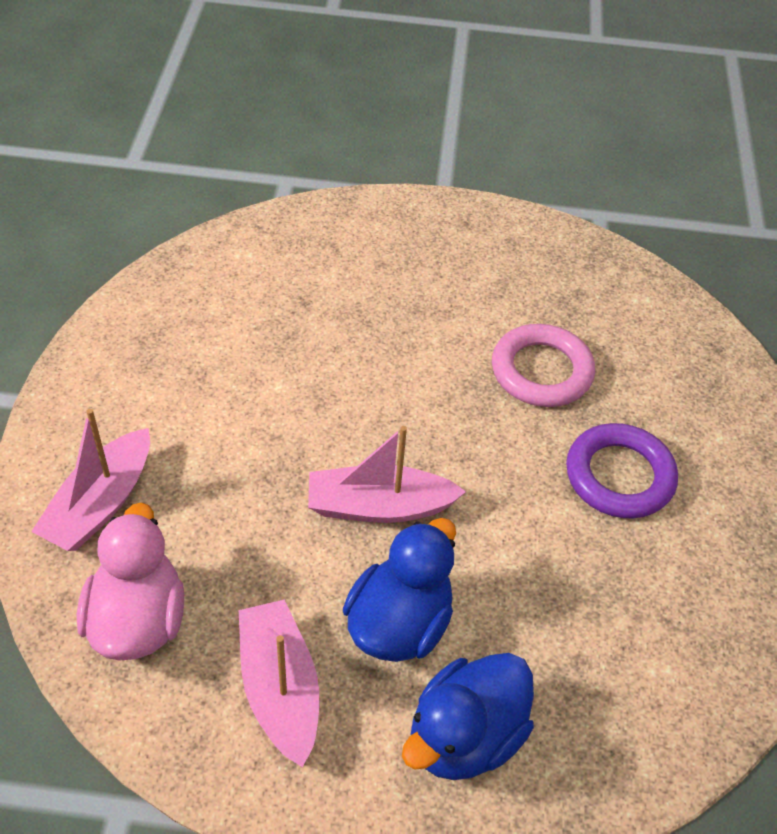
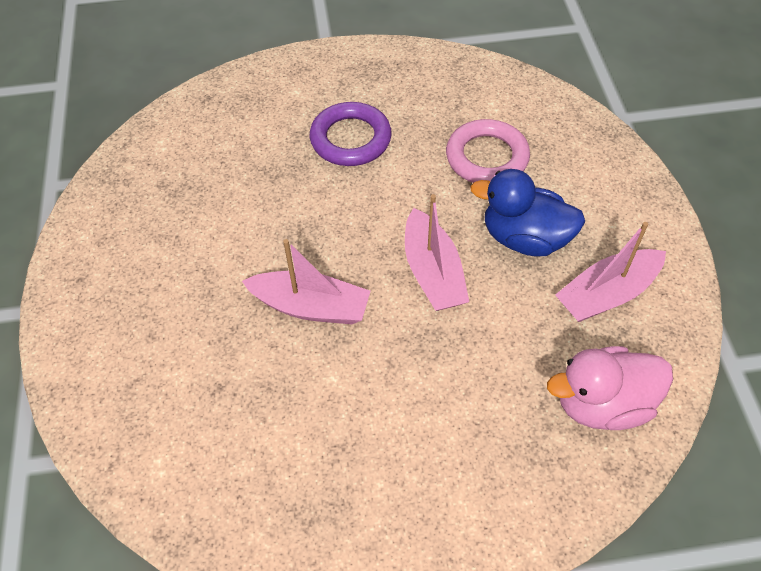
camera: 100 degrees left, 5 degrees up
pink boat [31,409,150,551] -> pink boat moved to [242,239,370,324]
blue duck [402,653,534,780] -> none
pink ring [492,324,595,407] -> pink ring moved to [446,119,530,183]

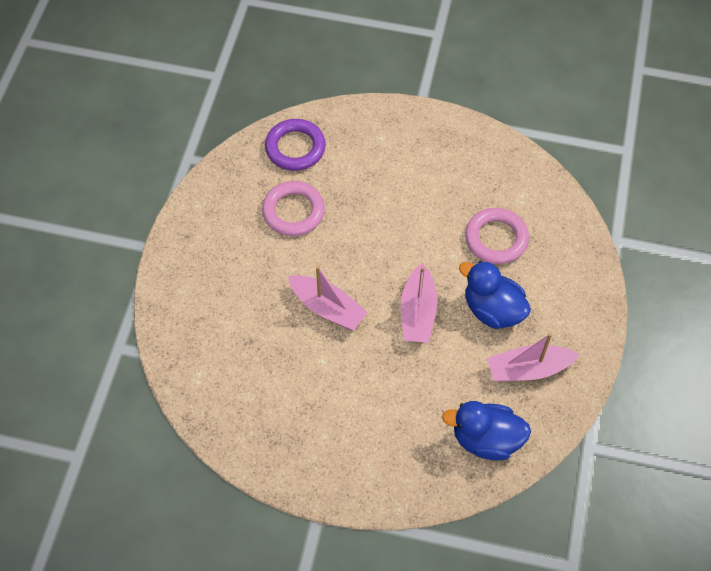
camera: 20 degrees right, 5 degrees up
purple ring [310,102,392,166] -> purple ring moved to [265,119,326,171]
pink duck [547,346,673,430] -> blue duck [442,401,531,461]
none -> pink ring [262,181,325,236]

